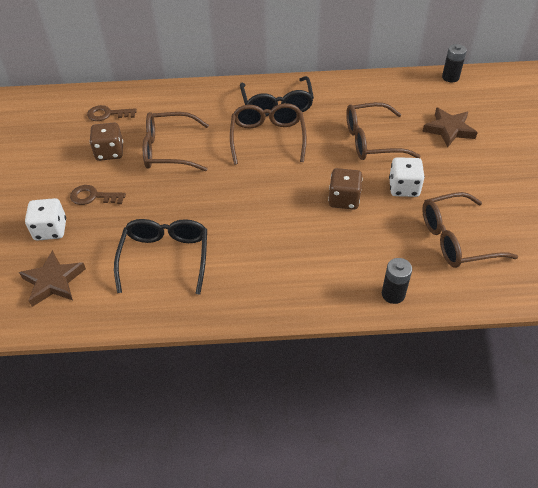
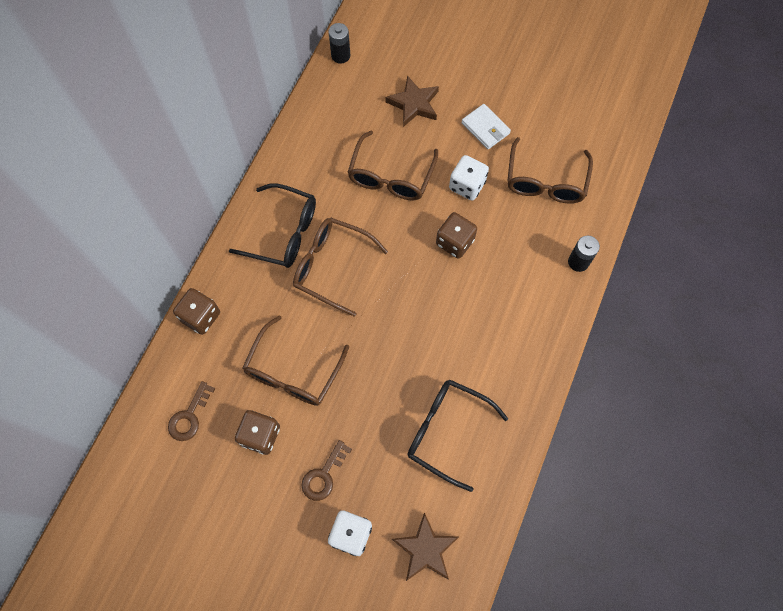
camera: 65 degrees left, 20 degrees up
none -> brown dice [173,288,220,335]
none -> white wallet [461,104,511,149]

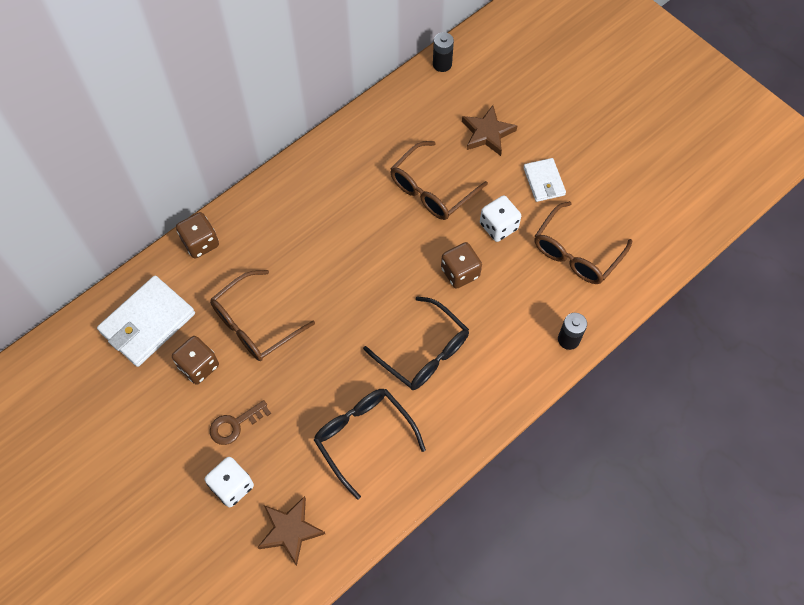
camera: 25 degrees right, 5 degrees down
brown key [168,381,215,441] -> white wallet [97,276,195,367]
black glasses [229,184,316,268] -> black glasses moved to [363,296,469,390]
brown glasses [293,218,388,317] -> none

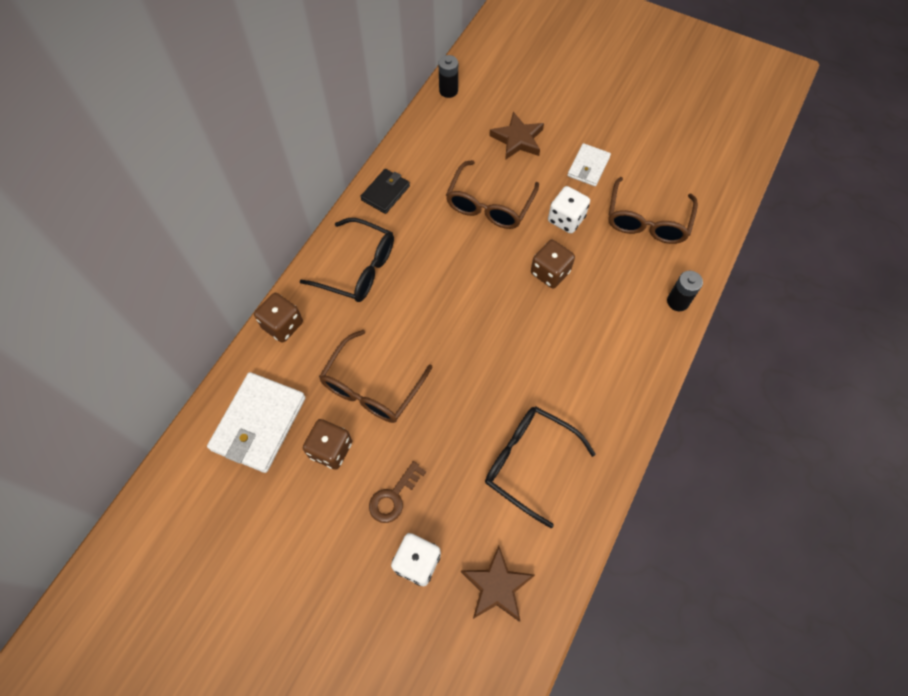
camera: 20 degrees left, 0 degrees up
black glasses [363,296,469,390] -> black glasses moved to [299,218,394,302]
white wallet [523,158,566,202] -> white wallet turned 60 degrees clockwise [567,143,611,186]
none -> black wallet [360,169,410,214]

